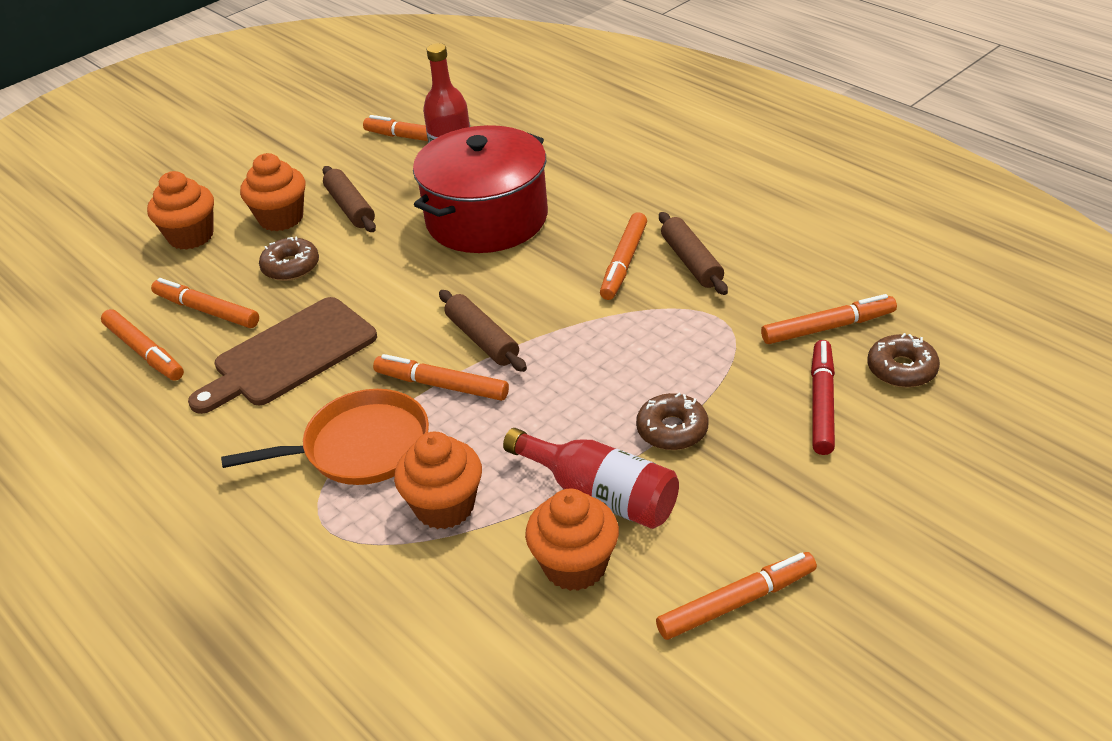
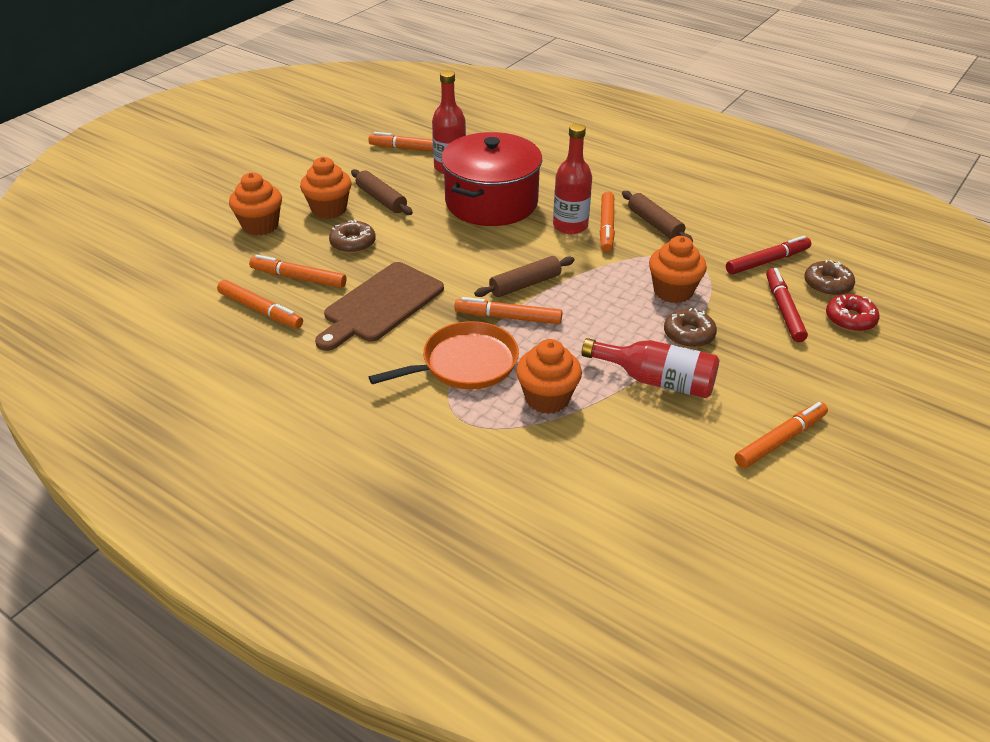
camera: 15 degrees left, 0 degrees up
brown rolling pin [439,290,527,372] -> brown rolling pin turned 75 degrees counterclockwise [474,256,575,297]
orange cupcake [525,489,619,591] -> orange cupcake moved to [649,236,707,303]
orange marker [761,294,897,344] -> red marker [726,236,811,274]
none -> red bottle [553,123,592,234]
none -> red donut [826,294,880,332]

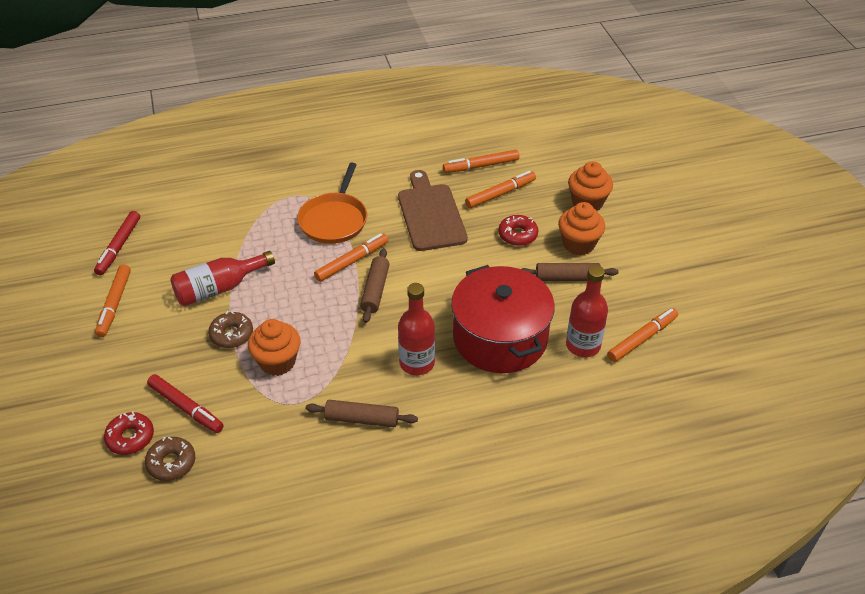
camera: 130 degrees right, 5 degrees up
brown donut [329,220,376,253] -> red donut [498,215,538,246]
orange cupcake [516,339,582,414] -> none
orange marker [600,192,615,252] -> none
red marker [726,236,811,274] -> red marker moved to [94,211,140,275]

